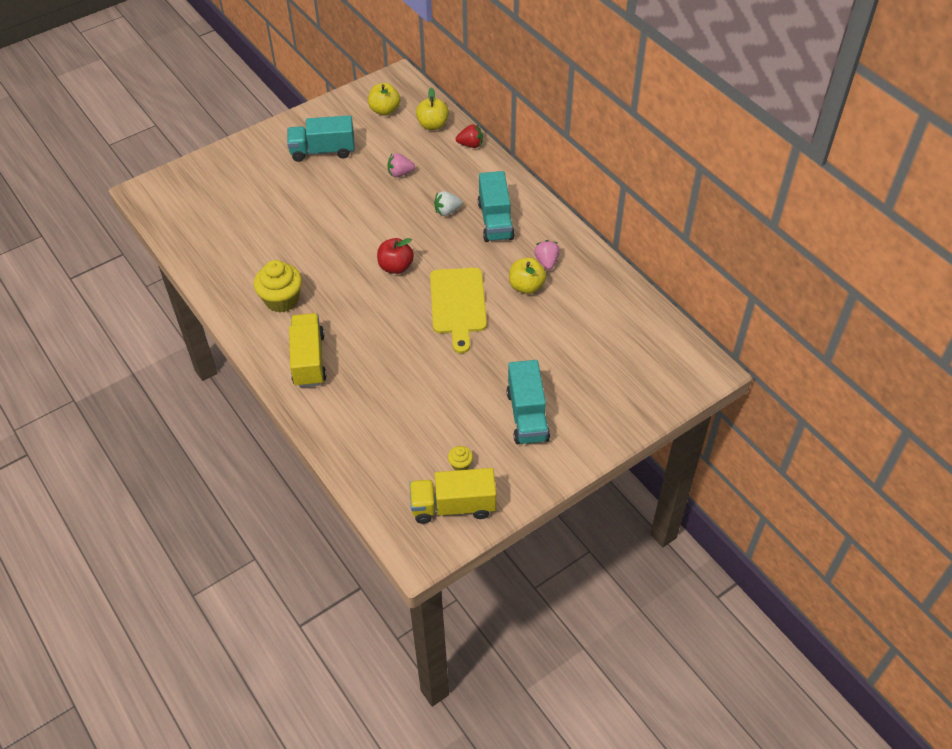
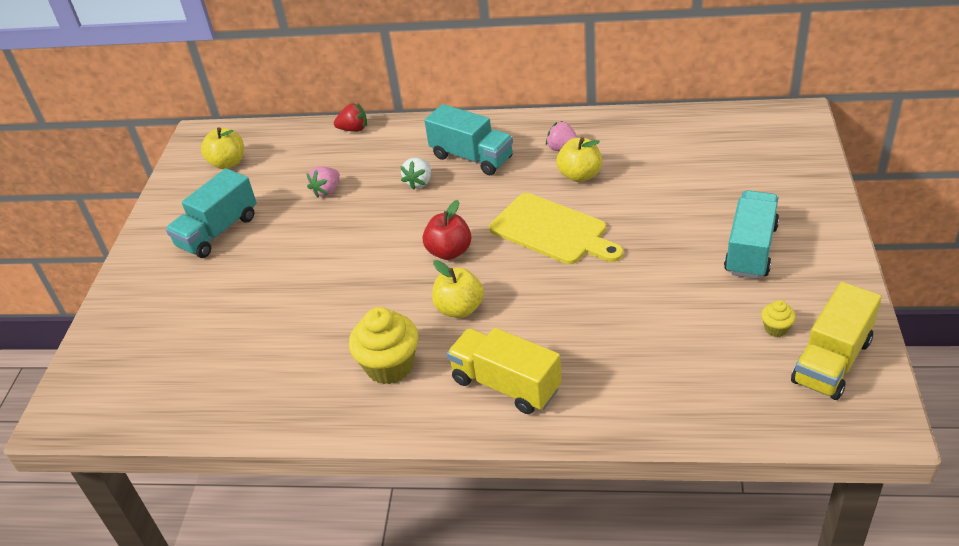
camera: 45 degrees left, 10 degrees down
yellow apple [416,88,449,130] -> yellow apple moved to [432,260,484,318]
red strawberry [456,124,483,148] -> red strawberry turned 45 degrees clockwise [334,103,367,132]
turquoise truck [507,360,550,444] -> turquoise truck turned 105 degrees counterclockwise [724,190,779,279]

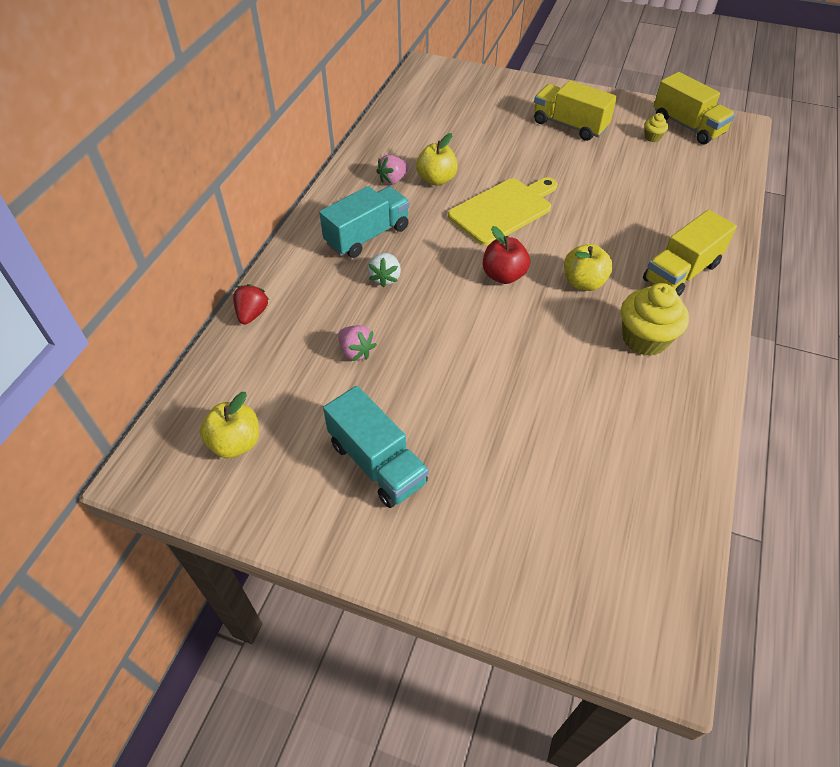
camera: 80 degrees left, 10 degrees up
white strawberry [400,158,431,190] -> white strawberry turned 60 degrees clockwise [368,253,401,287]
turquoise truck [724,190,779,279] -> yellow truck [534,80,617,141]

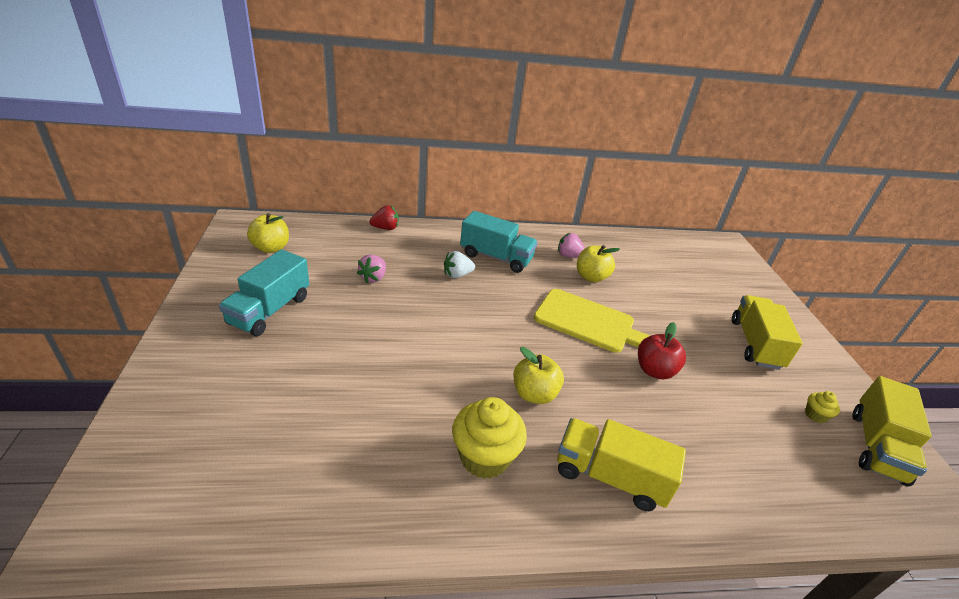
camera: 60 degrees right, 15 degrees down
red apple [483,226,530,284] -> red apple moved to [638,322,686,379]

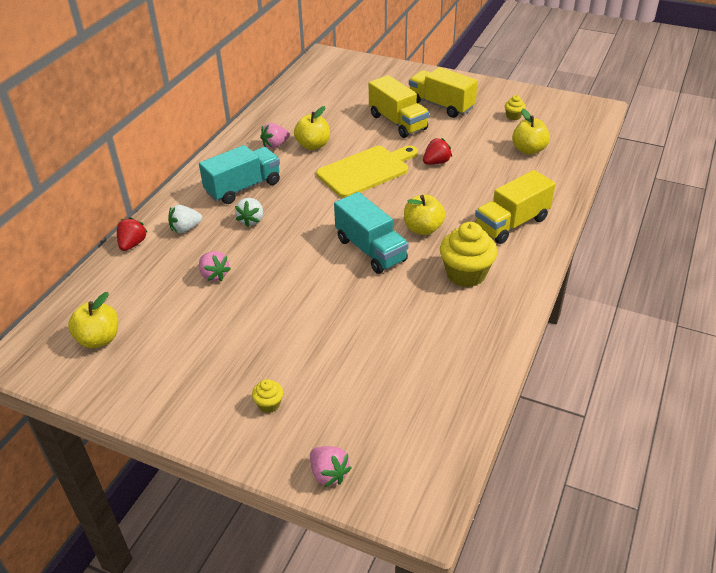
camera: 55 degrees left, 5 degrees up
turquoise truck [219,249,309,336] -> turquoise truck moved to [334,192,409,274]
red apple [638,322,686,379] -> red strawberry [423,138,452,165]
yellow truck [852,376,932,486] -> yellow truck moved to [369,75,429,138]
none -> white strawberry [168,205,202,233]
none -> yellow cupcake [252,379,283,413]
none -> pink strawberry [310,446,352,487]
none -> yellow apple [512,108,550,155]

